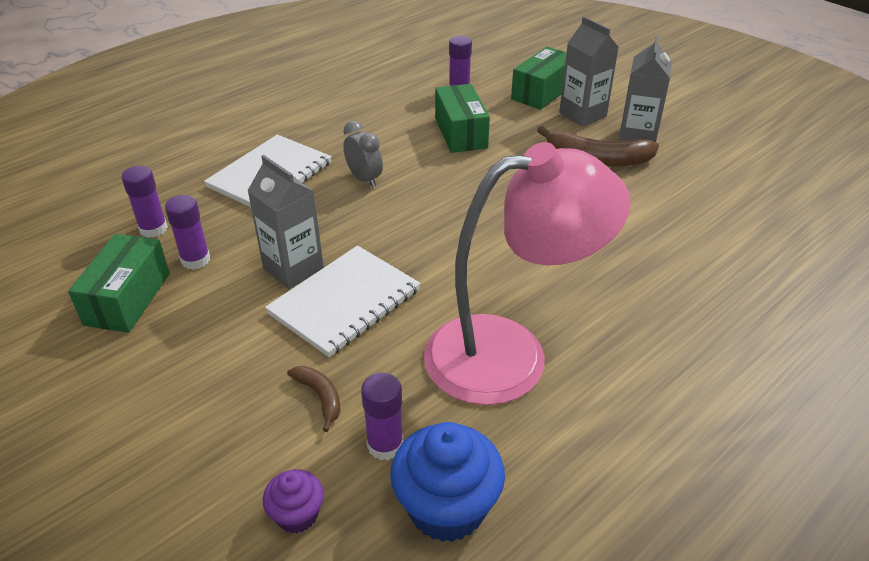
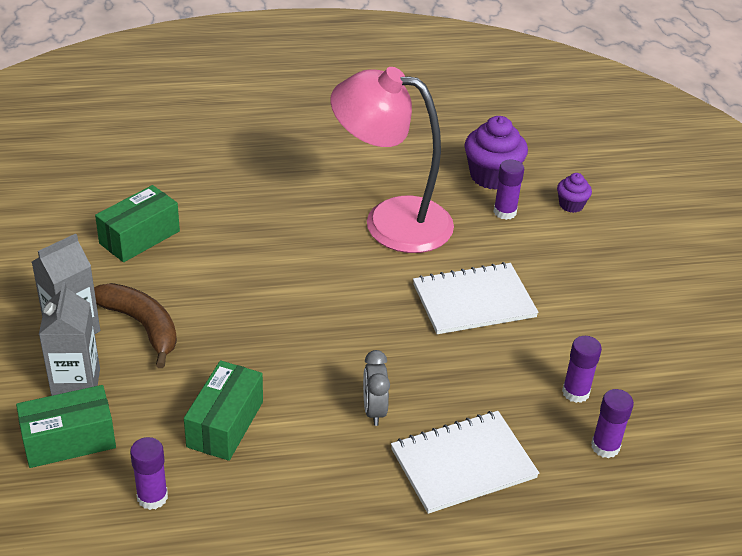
camera: 150 degrees left, 0 degrees up
green box [68,234,170,333] -> green box moved to [95,185,180,262]
grey carton [248,155,324,289] -> none
brown banana [287,366,341,432] -> none
blue cupcake [390,422,505,542] -> purple cupcake [465,116,528,190]

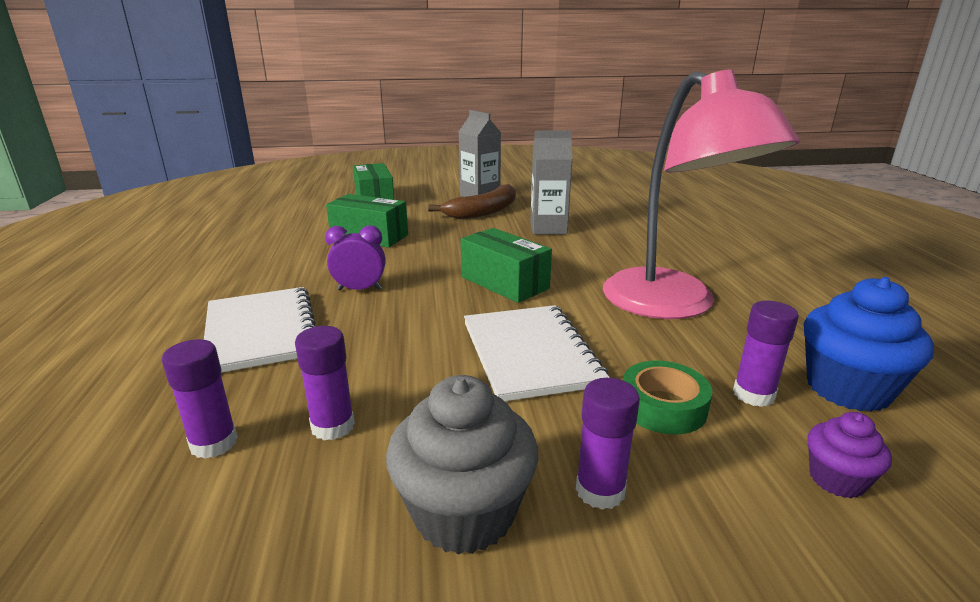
camera: 95 degrees right, 15 degrees down
grey carton [39,282,100,396] -> grey carton moved to [530,131,573,234]
green box [95,185,180,262] -> green box moved to [461,228,552,303]
purple glue stick [130,437,168,510] -> purple glue stick moved to [576,378,640,510]
pink lamp [330,67,454,253] -> pink lamp turned 135 degrees clockwise [603,70,800,319]
grey clock [363,350,390,426] -> purple clock [325,226,386,290]
purple cupcake [465,116,528,190] -> blue cupcake [804,277,934,412]
none -> grey cupcake [386,375,539,555]
none -> green tape [623,360,712,435]

